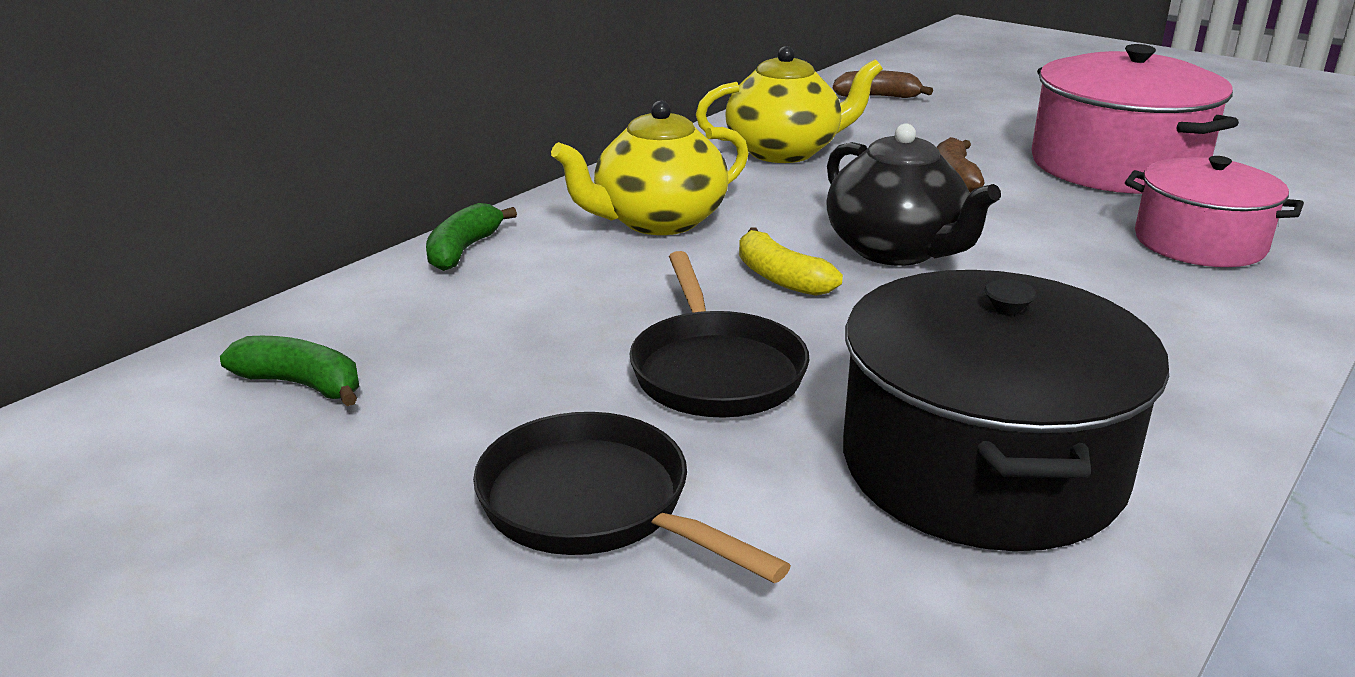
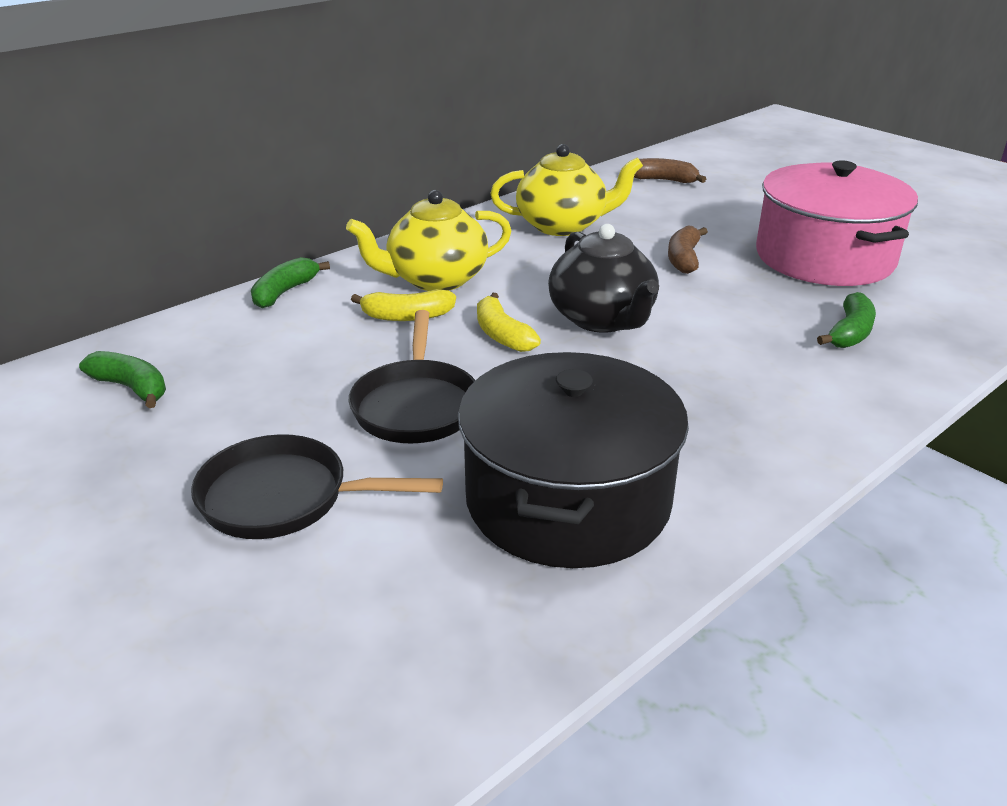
camera: 10 degrees right, 5 degrees up
black pan [473,412,791,583] -> black pan turned 45 degrees counterclockwise [191,434,443,539]
pink pot [1125,156,1304,267] -> green banana [817,292,876,348]
none -> yellow banana [351,289,456,321]

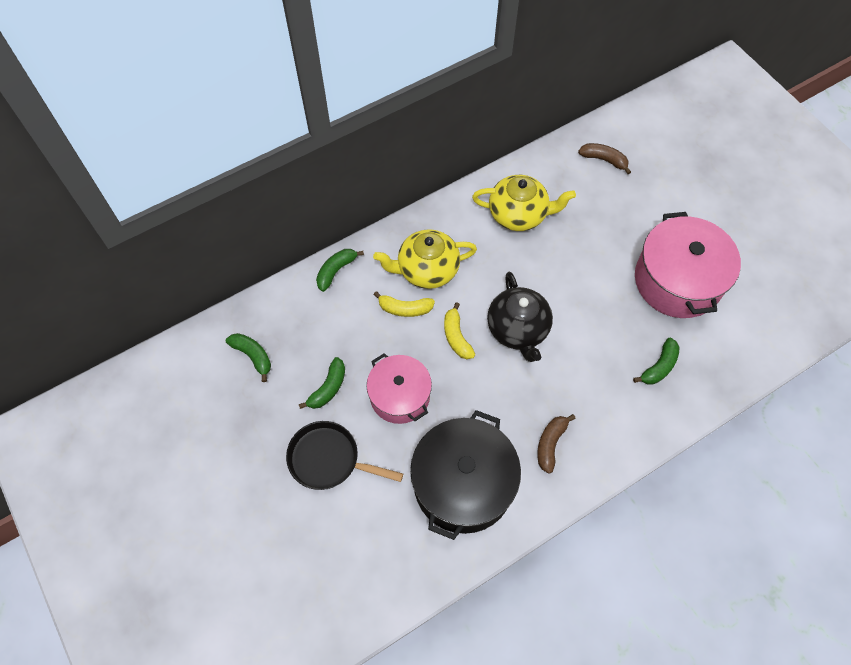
camera: 10 degrees right, 30 degrees up
black pan [349,310,476,443] -> pink pot [366,353,432,424]
brown banana [668,226,708,274] -> brown banana moved to [537,414,576,473]
none -> green banana [299,357,345,409]

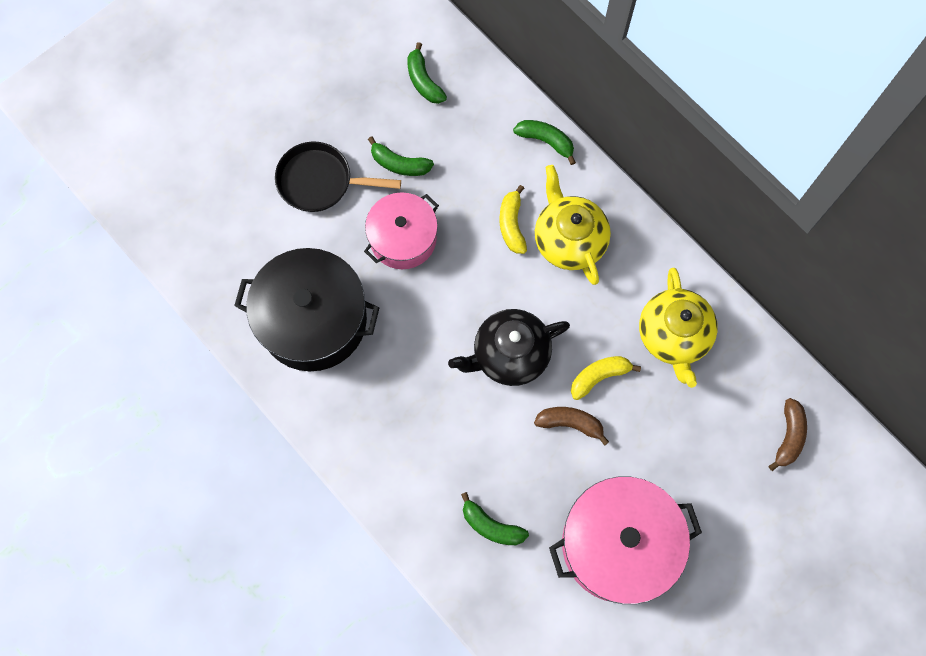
camera: 80 degrees right, 10 degrees up
green banana [226,333,271,382] -> green banana turned 120 degrees clockwise [407,42,447,104]
black pan [286,421,403,490] -> black pan turned 90 degrees counterclockwise [275,142,401,212]
yellow banana [444,302,475,359] -> yellow banana moved to [571,356,641,400]
brown banana [537,414,576,473] -> brown banana moved to [534,407,609,446]

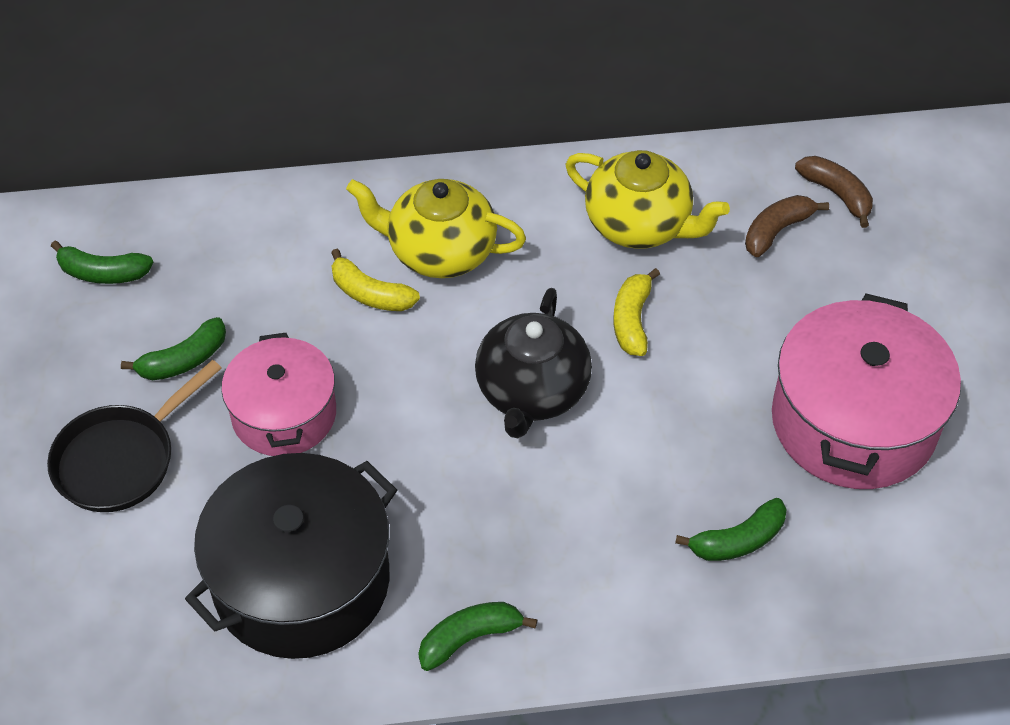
camera: 55 degrees left, 20 degrees down
green banana [513,120,576,165] -> green banana moved to [418,602,537,671]
brown banana [534,407,609,446] -> brown banana moved to [745,195,829,257]

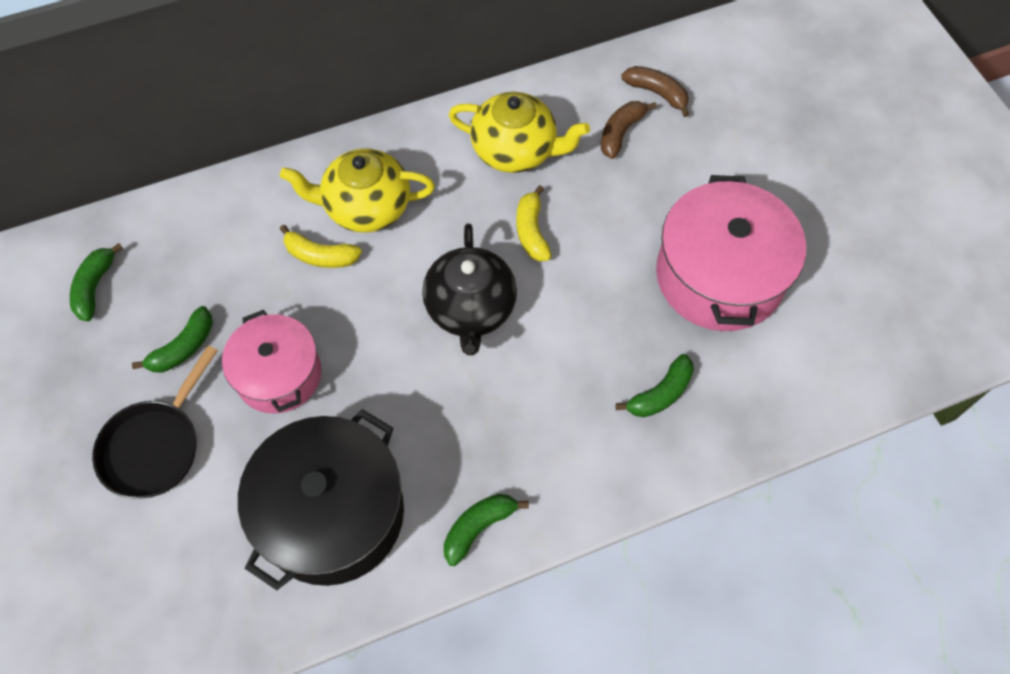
camera: 15 degrees left, 10 degrees up
green banana [51,240,153,284] -> green banana turned 105 degrees clockwise [70,243,123,321]

